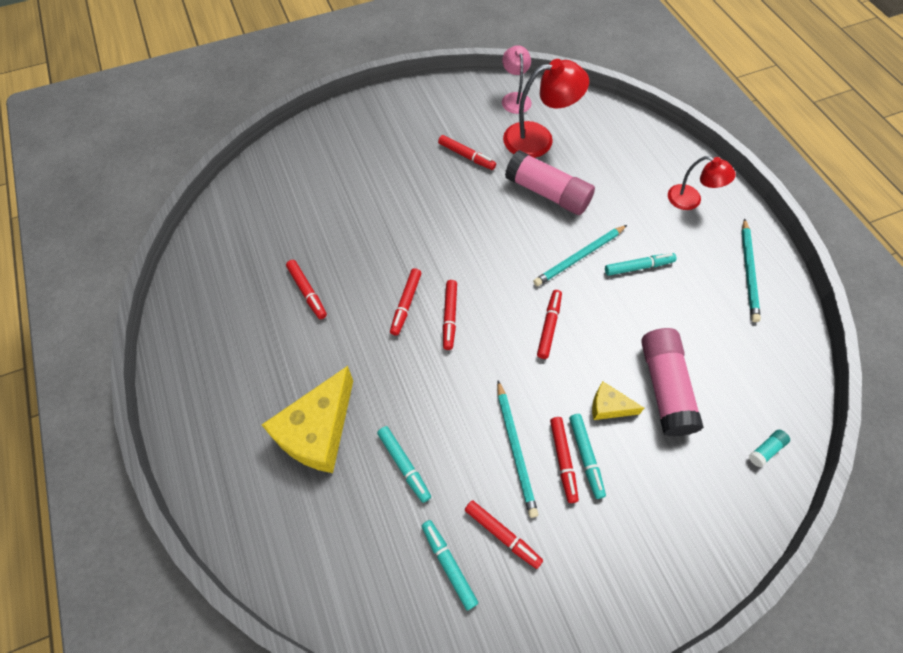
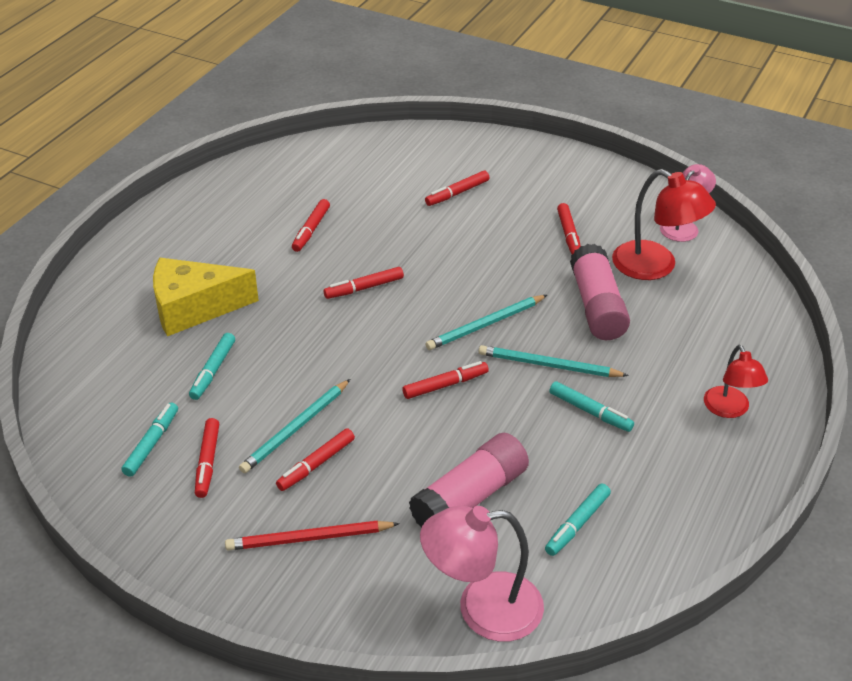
camera: 50 degrees right, 20 degrees down
red marker [443,280,457,350] -> red marker moved to [425,171,489,206]
turquoise marker [569,414,606,499] -> turquoise marker moved to [545,484,611,556]
yellow cheese [592,382,644,420] -> none
turquoise pencil [742,218,761,322] -> turquoise pencil moved to [426,295,547,350]
turquoise glue stick [749,430,790,467] -> pink lamp [420,506,544,642]
none -> red pencil [225,521,400,551]

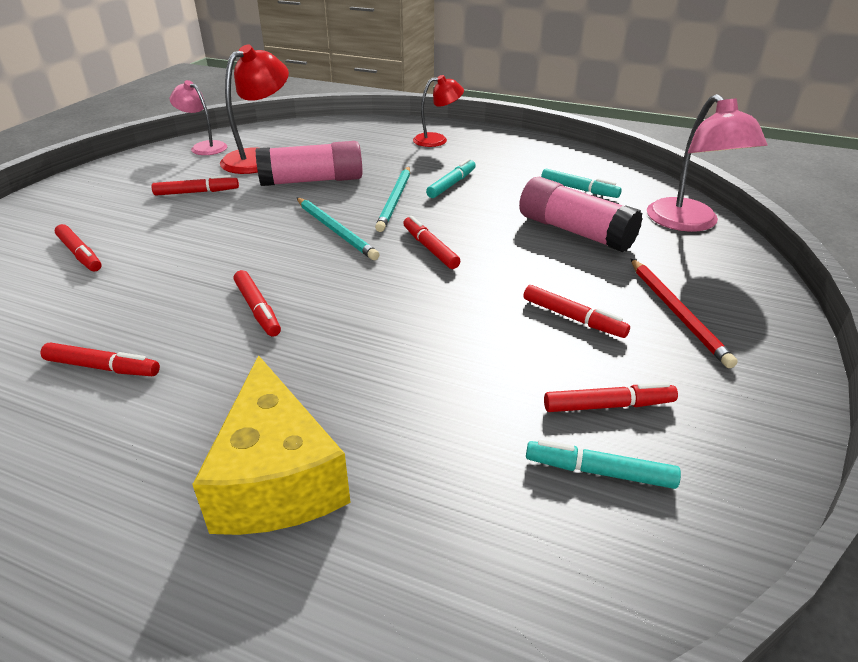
camera: 95 degrees left, 5 degrees down
turquoise marker [189,333,235,400] -> none
turquoise pencil [239,379,350,473] -> none

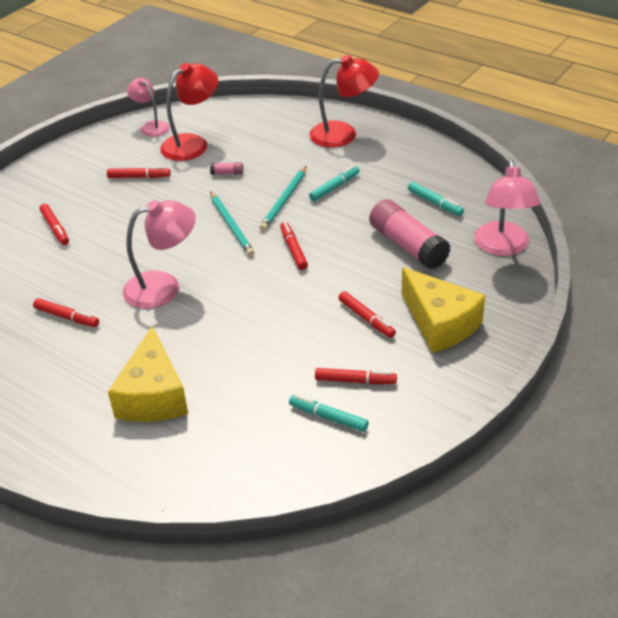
camera: 15 degrees right, 5 degrees up
red marker [234,270,281,337] -> pink lamp [123,200,196,309]
pink glue stick [256,141,362,186] -> pink glue stick [210,162,243,175], size x0.40
red lamp [413,75,464,147] -> red lamp [309,55,379,148], size x1.59
red pencil [631,259,738,368] -> yellow cheese [402,267,485,353]

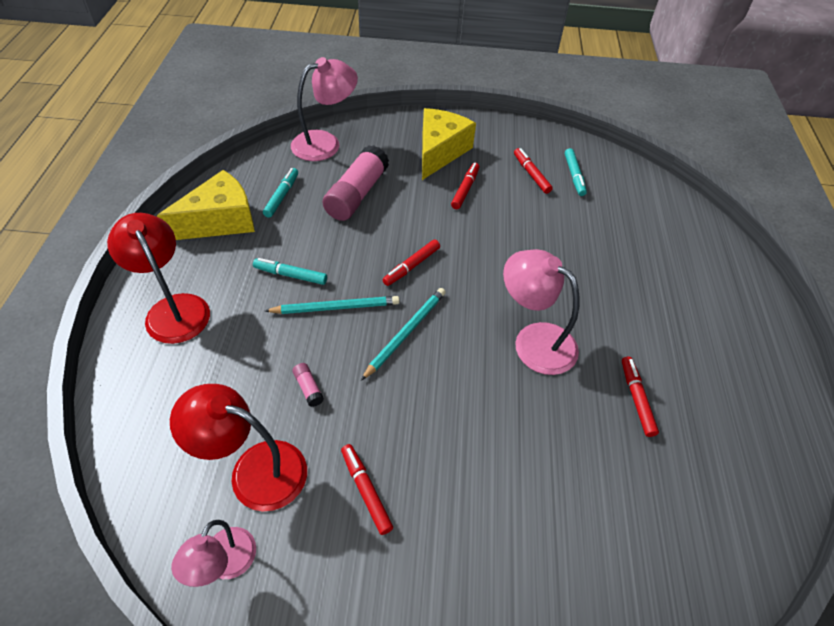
camera: 125 degrees left, 10 degrees up
red marker [39,204,69,245] -> none
yellow cheese [108,326,188,422] -> yellow cheese moved to [157,170,255,240]

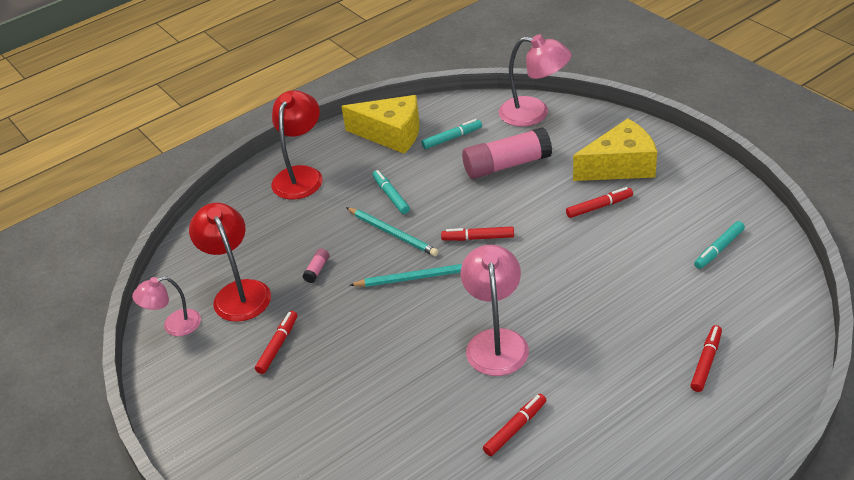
camera: 55 degrees right, 10 degrees down
red marker [514,148,553,194] -> red marker moved to [691,325,722,392]

